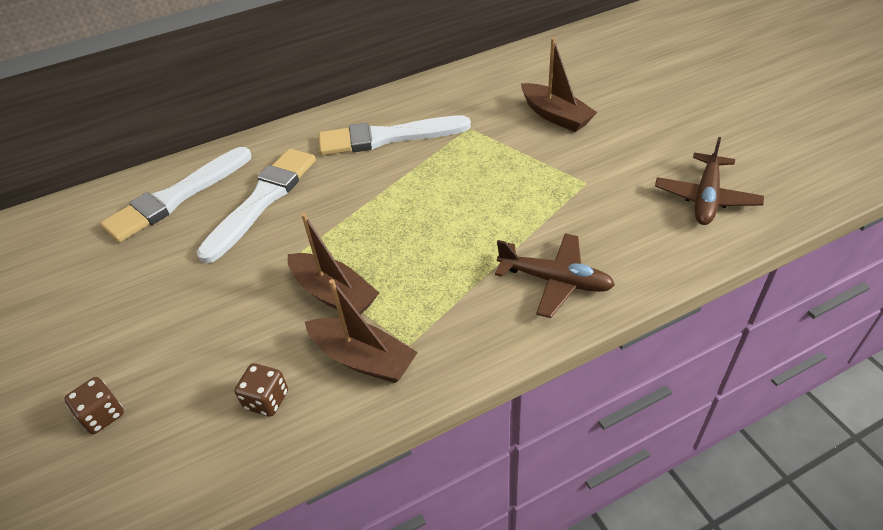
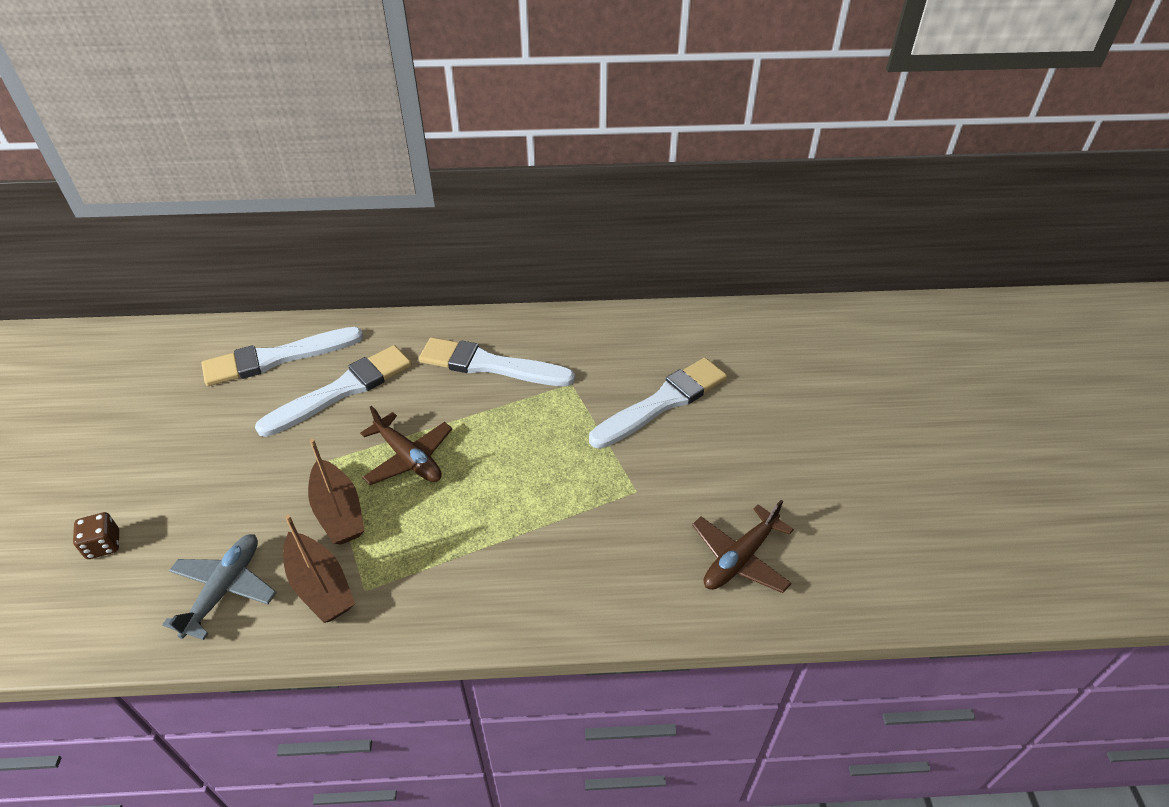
camera: 20 degrees right, 0 degrees up
brown dice [234,363,288,417] -> grey plane [162,534,276,640]
brown plane [495,233,615,318] -> brown plane moved to [360,406,452,485]
brown boat [521,38,597,132] -> white brush [589,358,727,449]

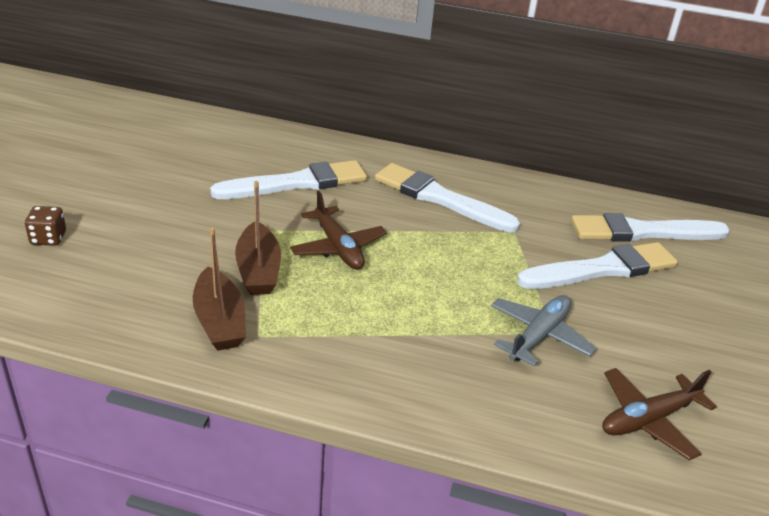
camera: 15 degrees right, 10 degrees down
grey plane [162,534,276,640] -> grey plane moved to [491,295,596,367]
white brush [202,327,364,386] -> white brush moved to [571,213,730,242]

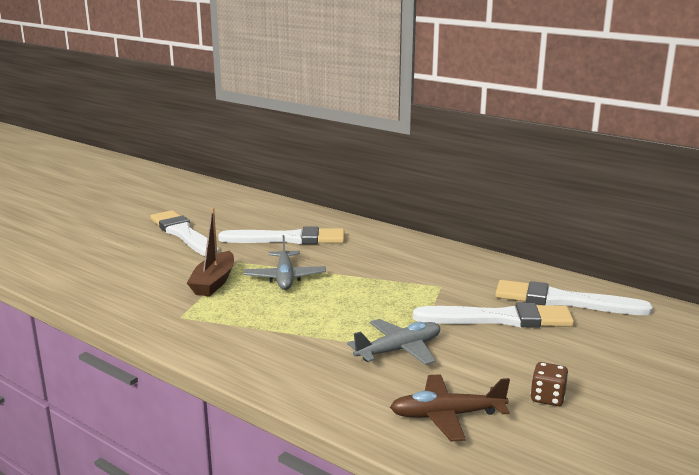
camera: 25 degrees right, 15 degrees down
brown dice [25,206,66,246] -> brown dice moved to [530,362,568,406]
brown boat [193,227,246,351] -> none
brown plane [290,191,387,270] -> grey plane [243,235,326,290]
white brush [375,163,520,233] -> white brush moved to [150,210,219,256]

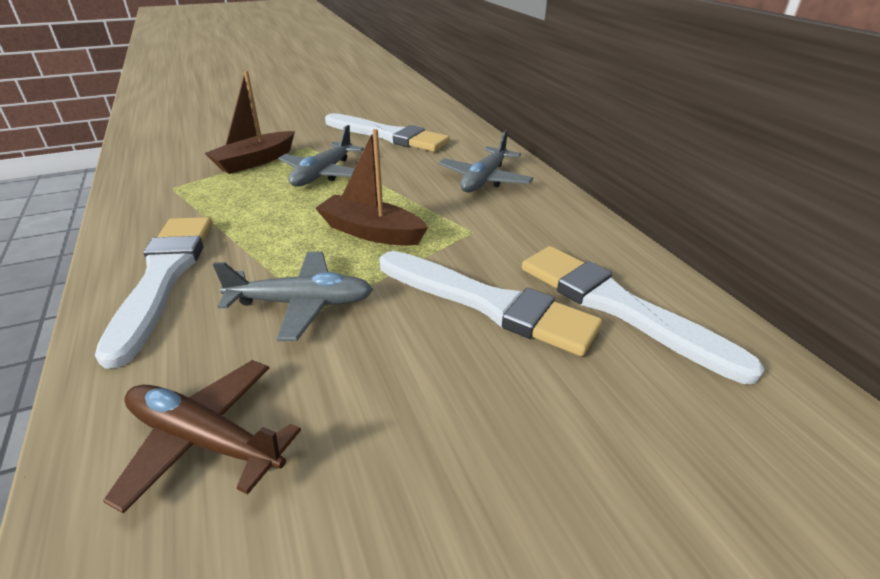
camera: 30 degrees right, 15 degrees up
white brush [150,210,219,256] -> white brush moved to [95,217,213,369]
brown dice [530,362,568,406] -> none
none -> brown boat [315,129,428,246]
none -> grey plane [438,130,533,192]

